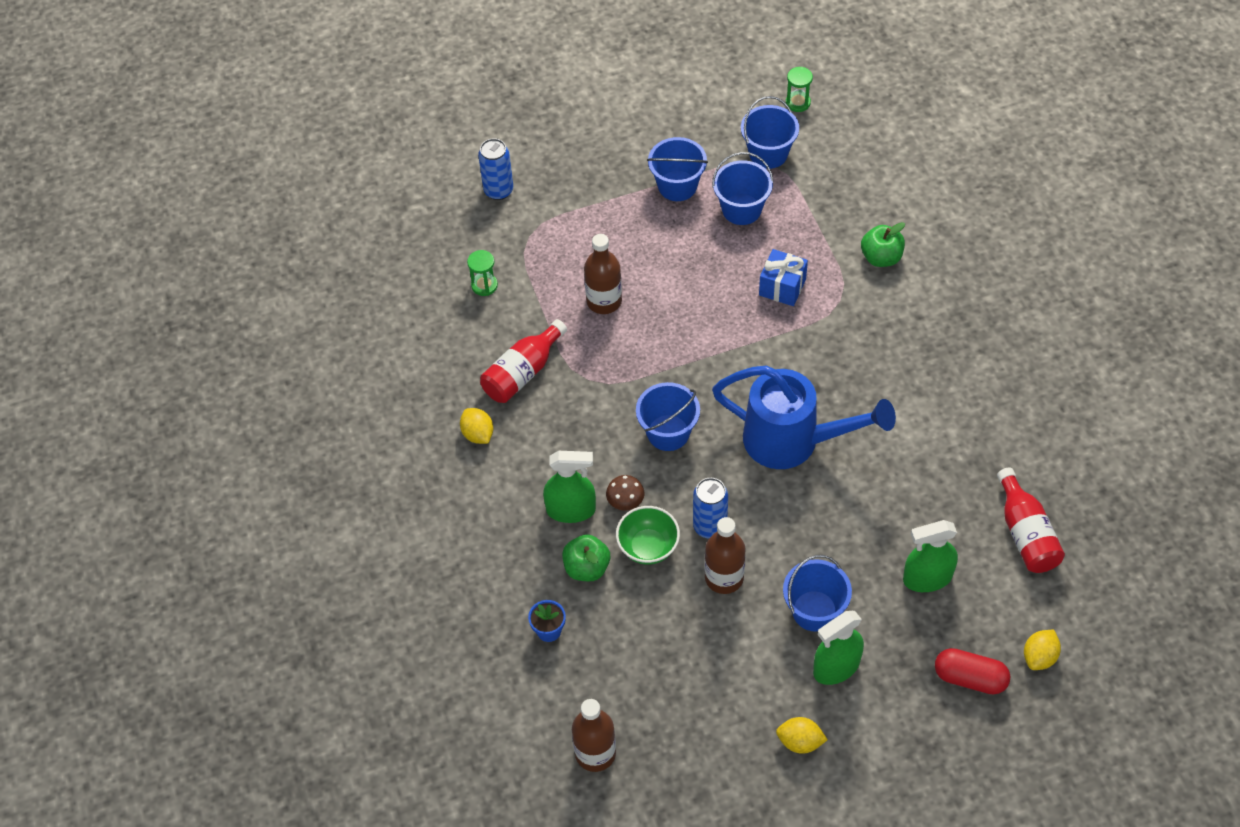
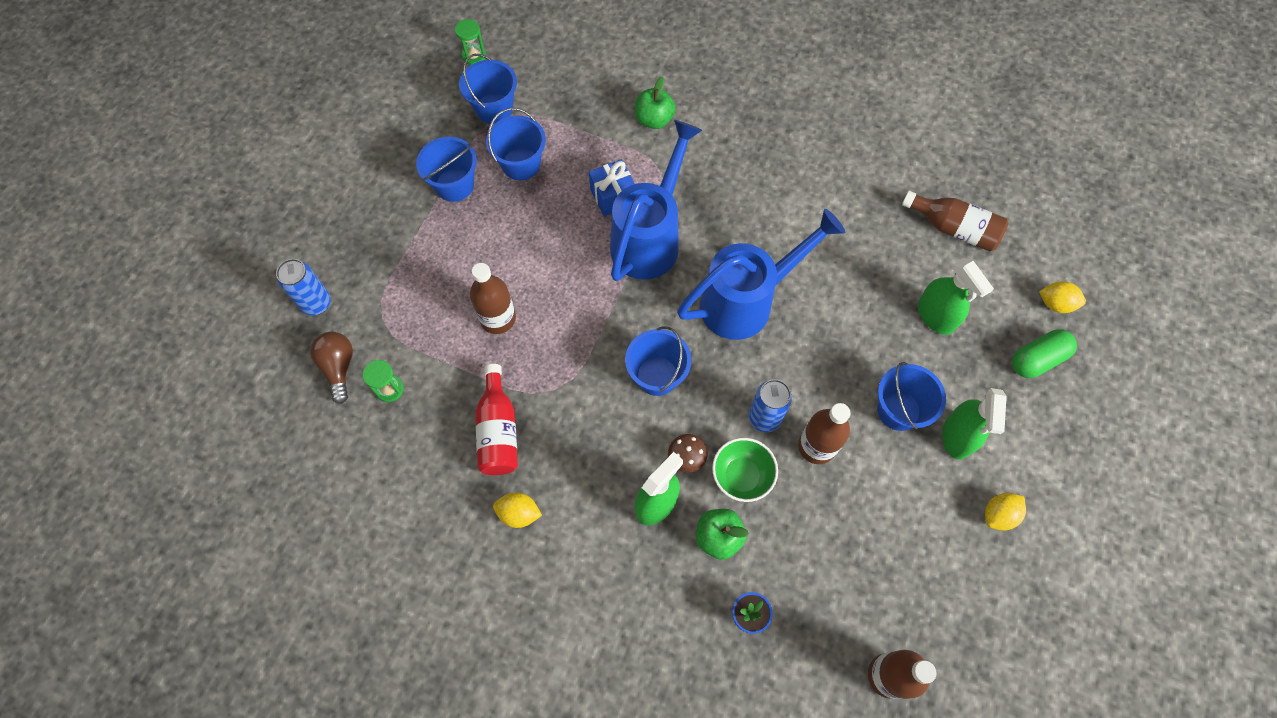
camera: 50 degrees left, 10 degrees up
green spray bottle [903,520,958,592] -> green spray bottle turned 60 degrees counterclockwise [918,258,994,335]
red capsule [935,648,1010,695] -> green capsule [1012,330,1077,378]
red bottle [997,467,1065,573] -> brown bottle [902,191,1008,251]
yellow lemon [1024,630,1061,670] -> yellow lemon turned 60 degrees counterclockwise [1039,281,1086,313]
none -> brown light bulb [310,332,353,404]
none -> blue watering can [610,120,703,281]

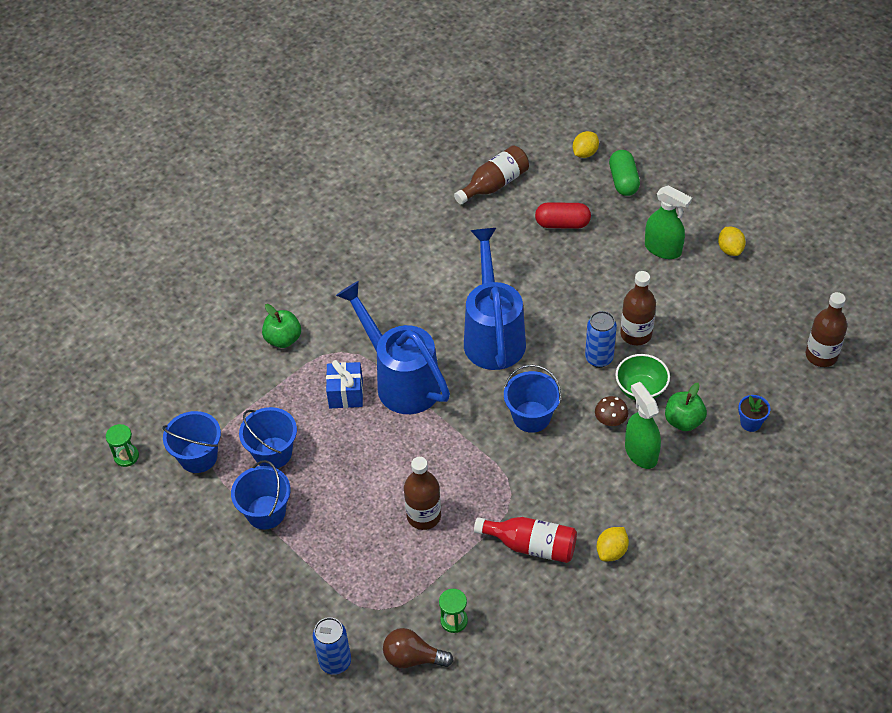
camera: 65 degrees left, 15 degrees down
blue bucket [877,362,946,431] -> none
green spray bottle [918,258,994,335] -> red capsule [535,202,591,229]

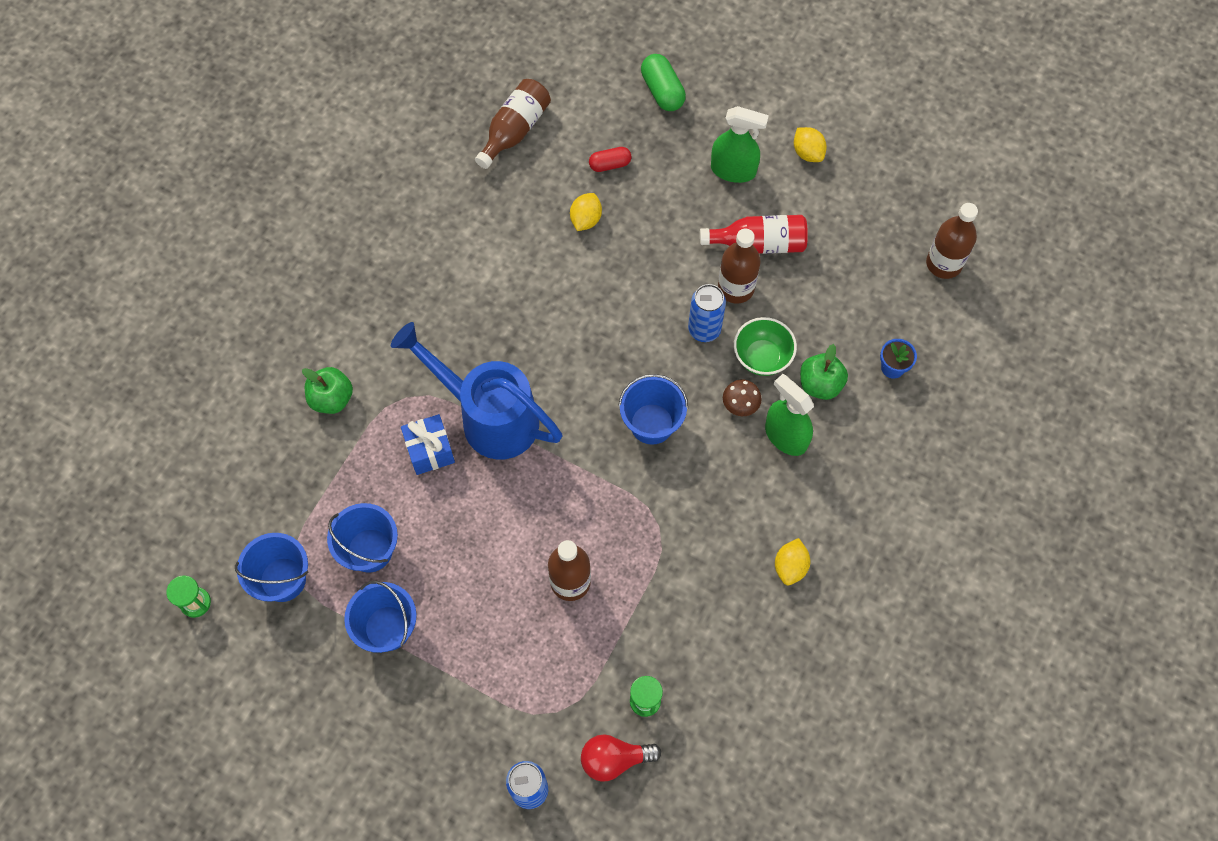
camera: 20 degrees left, 15 degrees up
brown light bulb [383,628,453,668] -> red light bulb [581,734,661,782]
blue watering can [464,228,526,370] -> none
red bottle [474,517,577,563] -> red bottle moved to [700,215,808,254]
red capsule [535,202,591,229] -> red capsule [589,147,632,172], size x0.65
yellow lemon [573,131,599,158] -> yellow lemon moved to [570,193,602,231]

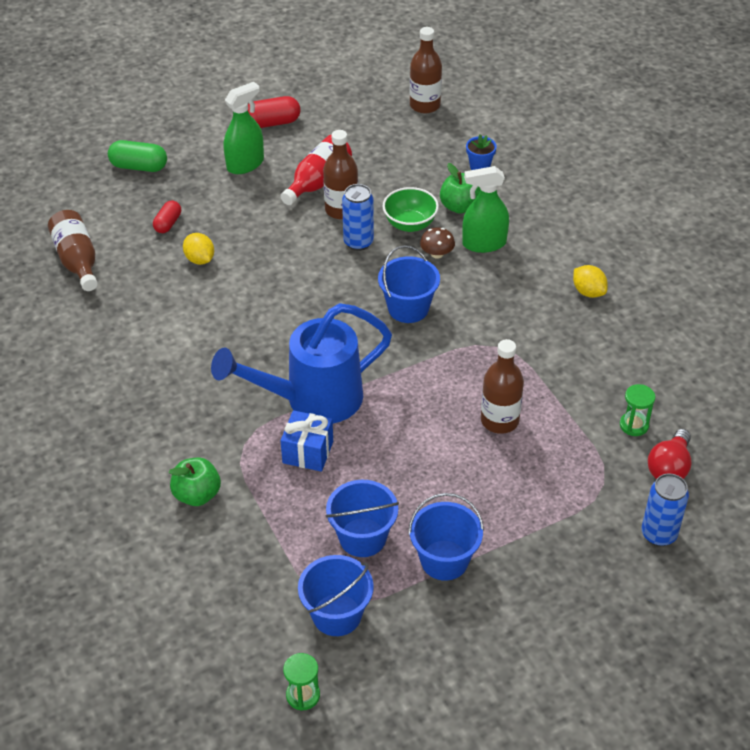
camera: 55 degrees left, 20 degrees down
yellow lemon [794,127,827,162] -> red capsule [248,96,301,128]

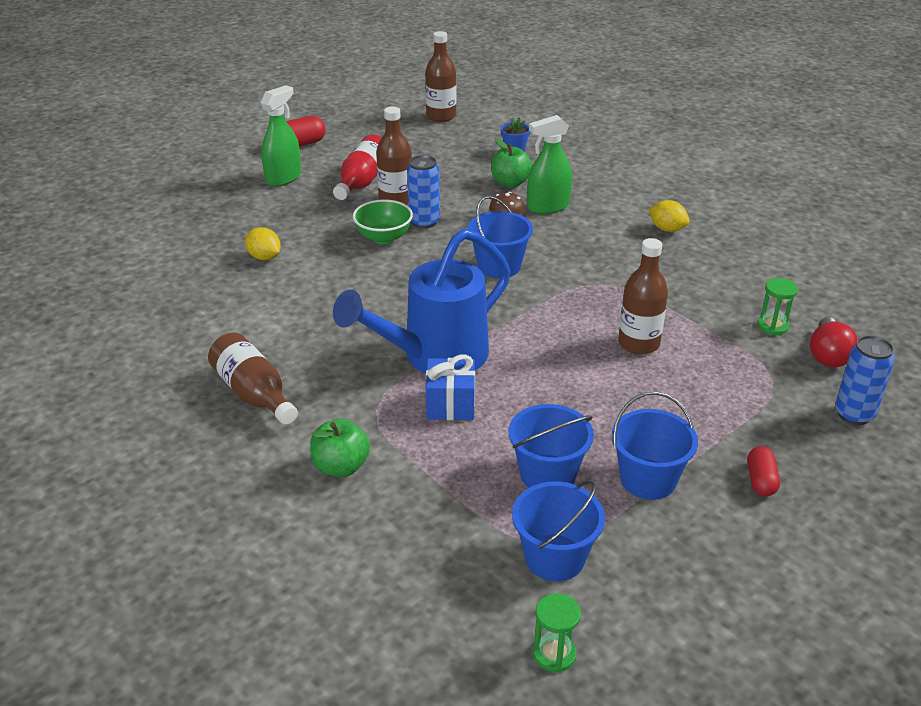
camera: 15 degrees left, 10 degrees down
brown bottle [48,210,98,291] -> brown bottle moved to [208,333,298,425]
green capsule [108,140,167,172] -> none
red capsule [153,200,181,233] -> red capsule moved to [748,446,780,496]
green bowl [382,187,439,232] -> green bowl moved to [353,199,413,244]

